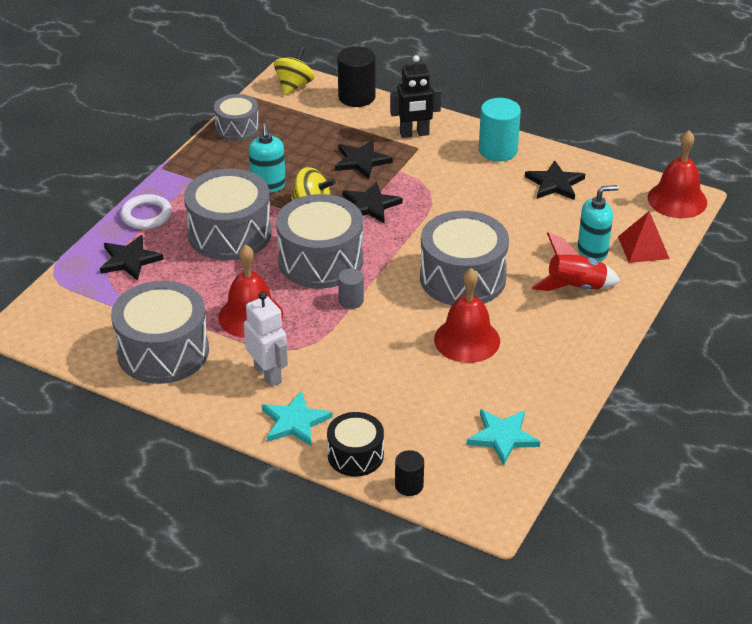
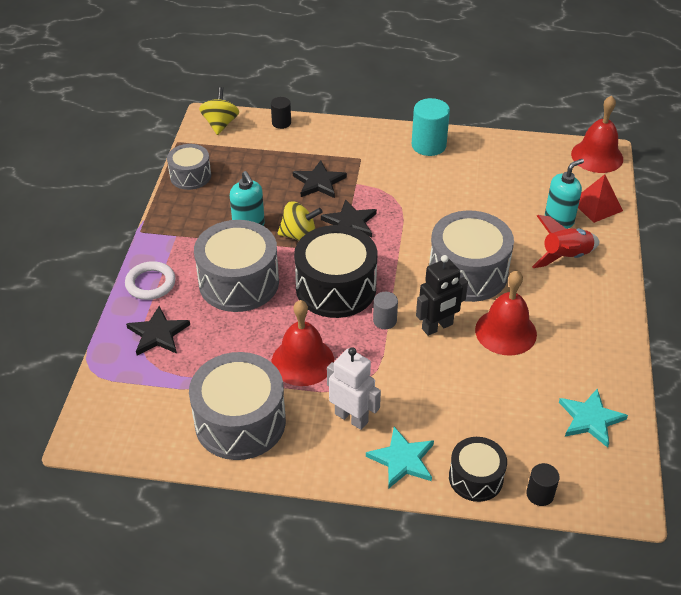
camera: 20 degrees left, 5 degrees up
grey drum [276,194,363,288] -> black drum [294,225,378,318]
black cylinder [338,46,375,107] -> black cylinder [271,97,291,129], size x0.57
black robot [390,55,441,138] -> black robot moved to [416,255,468,336]
black star [525,160,585,200] -> none

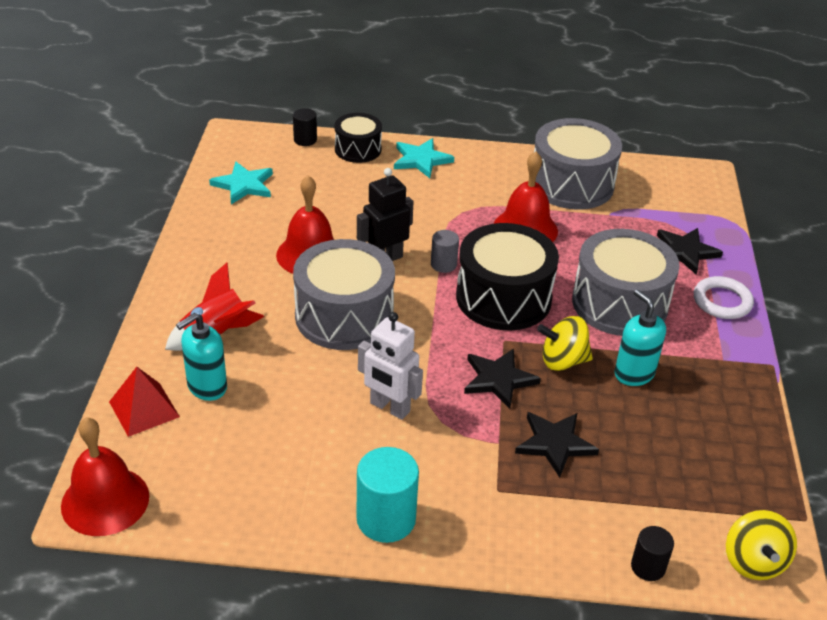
camera: 175 degrees right, 5 degrees down
grey drum [167,144,211,190] -> none
white robot [327,347,381,430] -> white robot moved to [358,312,423,420]

